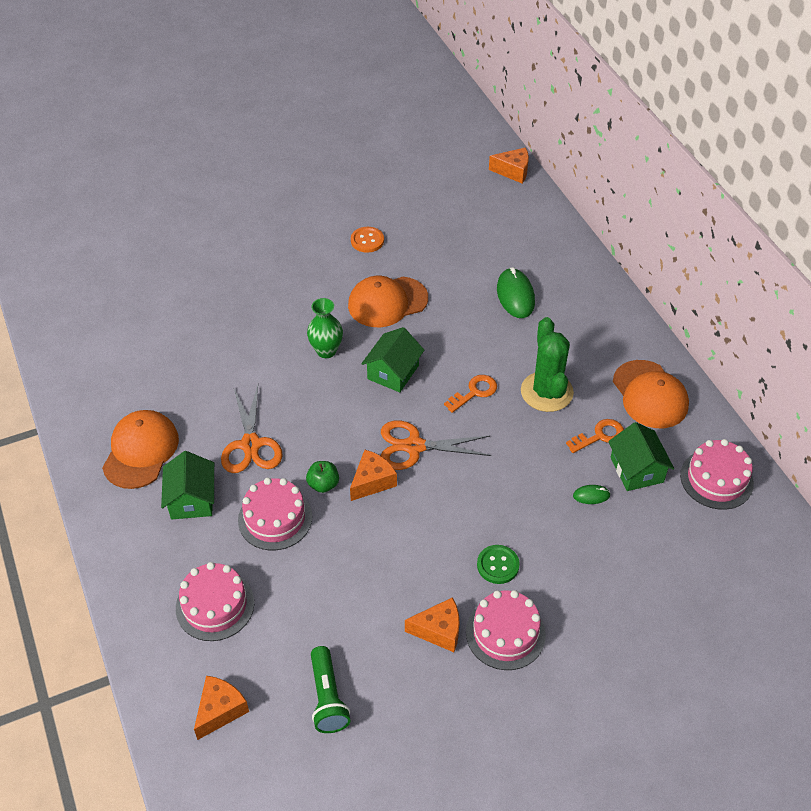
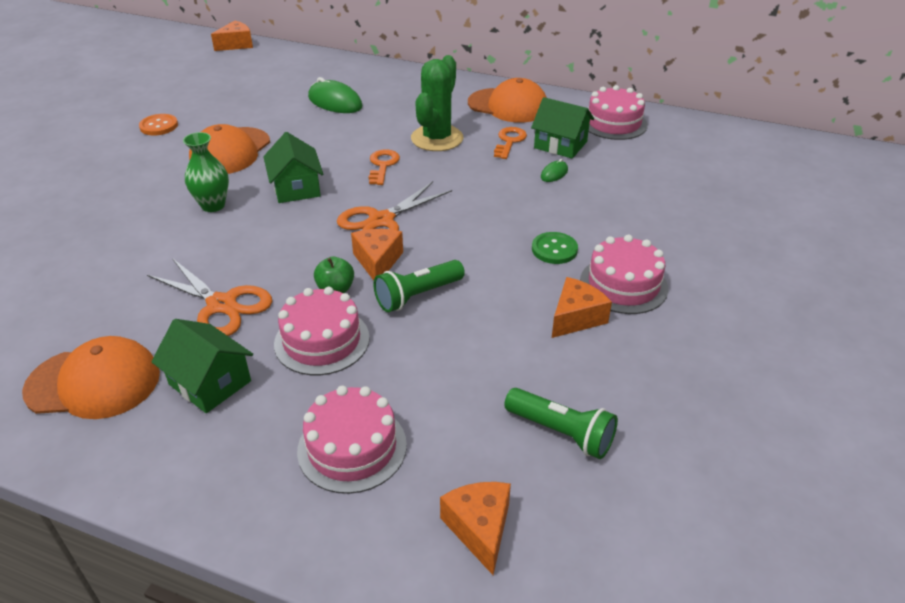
camera: 45 degrees left, 10 degrees down
orange cap [102,410,179,489] -> orange cap turned 120 degrees clockwise [22,336,160,419]
green cactus [521,317,574,412] -> green cactus turned 75 degrees clockwise [411,55,463,151]
none -> green flashlight [374,260,465,312]

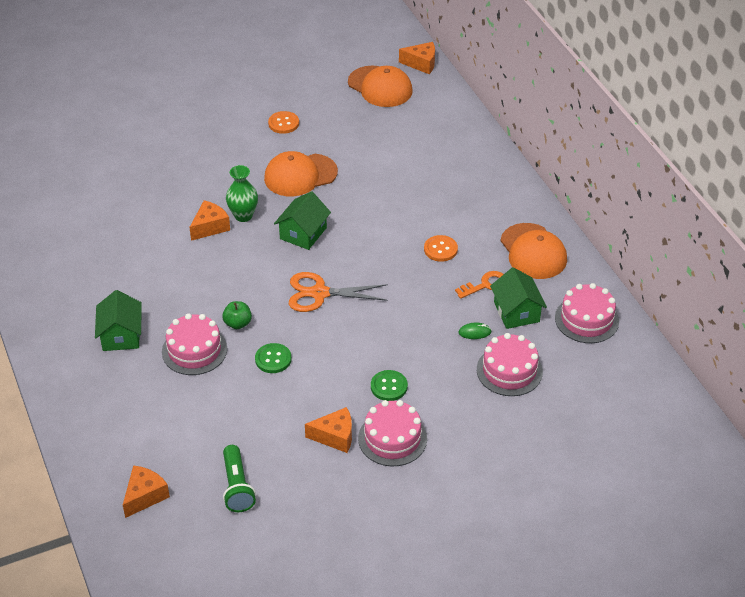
camera: 45 degrees right, 5 degrees up
orange cap [22,336,160,419] -> orange cap moved to [348,66,413,107]
orange scissors [147,258,272,336] -> none
pink cake [297,386,407,494] -> pink cake moved to [477,333,543,396]
green mouse [308,77,362,113] -> none
orange cheese [351,229,403,281] -> orange cheese moved to [189,200,230,241]
orange key [369,149,400,185] -> none
green flashlight [374,260,465,312] -> green button [255,343,291,373]
green cactus [411,55,463,151] -> orange button [424,235,458,262]

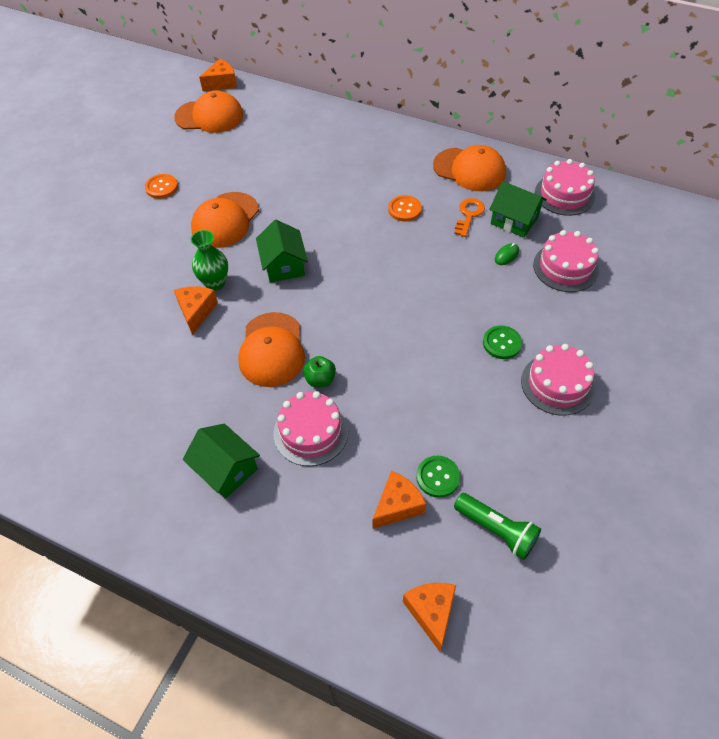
camera: 40 degrees left, 10 degrees up
green button [255,343,291,373] -> green button moved to [416,456,460,498]
orange scissors [289,272,388,312] -> none
orange cheese [305,407,352,453] -> orange cheese moved to [373,471,426,529]
none -> orange cap [238,312,305,387]

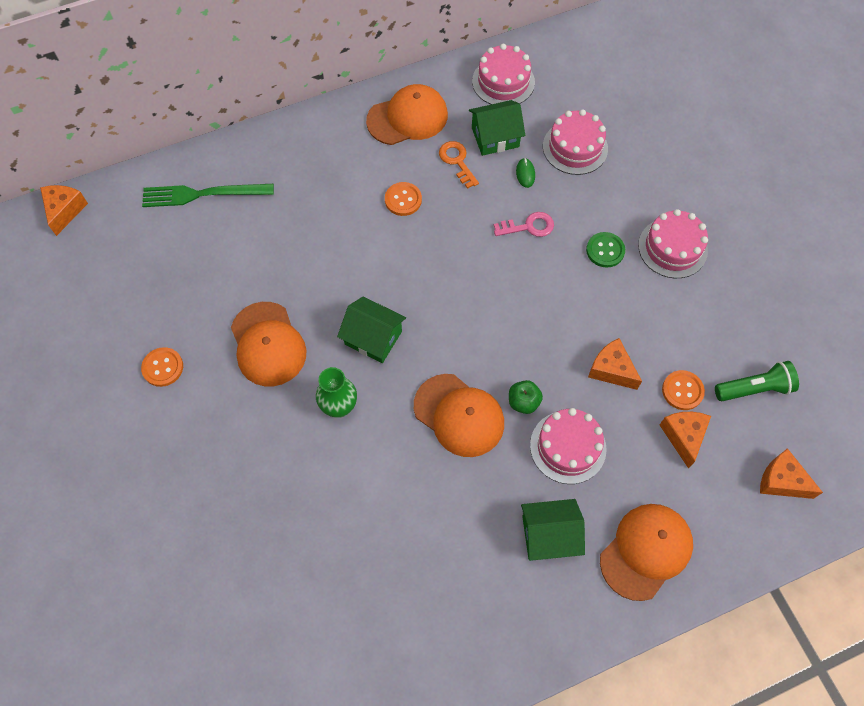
camera: 50 degrees left, 10 degrees up
orange cap [174,90,243,133] -> orange cap moved to [600,504,693,601]
orange cheese [174,286,218,335] -> orange cheese moved to [588,338,642,390]
green button [416,456,460,498] -> orange button [662,370,705,410]
none -> green fork [142,184,274,207]
none -> pink key [494,212,554,237]

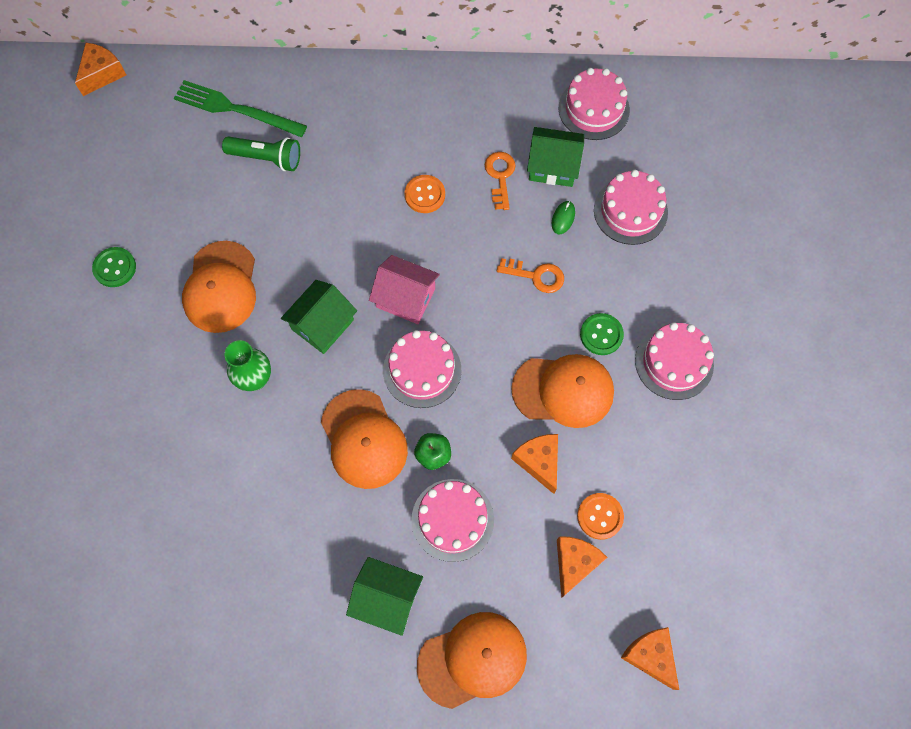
camera: 25 degrees right, 5 degrees up
orange button [141,347,183,387] -> green button [92,247,136,287]
green house [337,297,406,363] -> green house turned 75 degrees clockwise [281,280,357,354]
orange cap [366,84,448,145] -> orange cap moved to [511,354,614,428]
pink key [494,212,554,237] -> orange key [497,258,564,293]
green flashlight [715,361,799,401] -> green flashlight moved to [222,137,300,171]
none -> pink house [369,255,440,324]
none -> pink cake [383,330,461,408]

